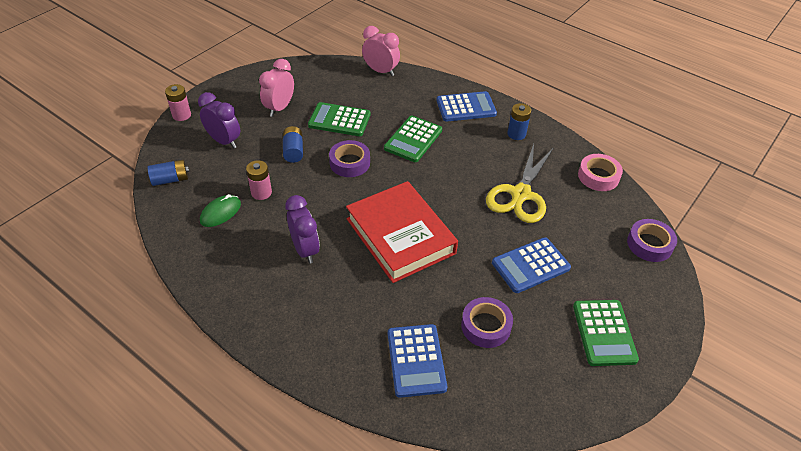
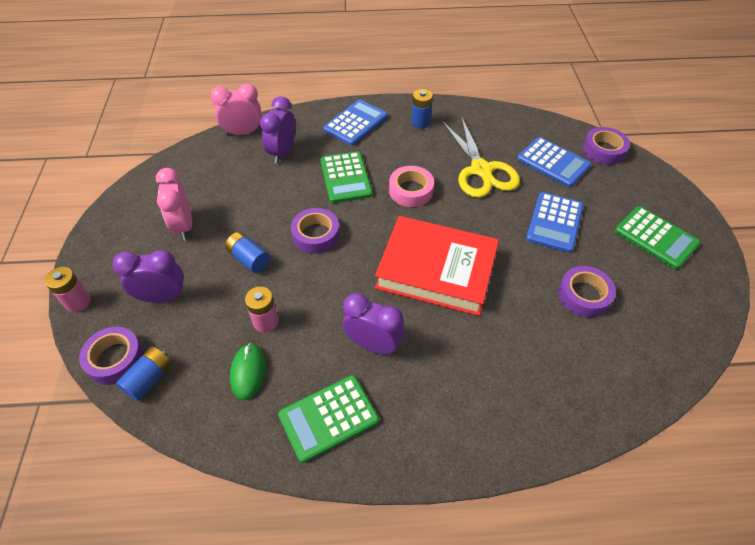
camera: 40 degrees left, 5 degrees up
green calculator [308,102,371,136] -> green calculator moved to [278,375,379,463]
blue calculator [388,324,447,398] -> blue calculator moved to [517,137,591,187]
pink tape [578,154,623,191] -> pink tape moved to [389,166,434,207]
none -> purple tape [79,327,144,385]
none -> purple clock [260,96,295,164]

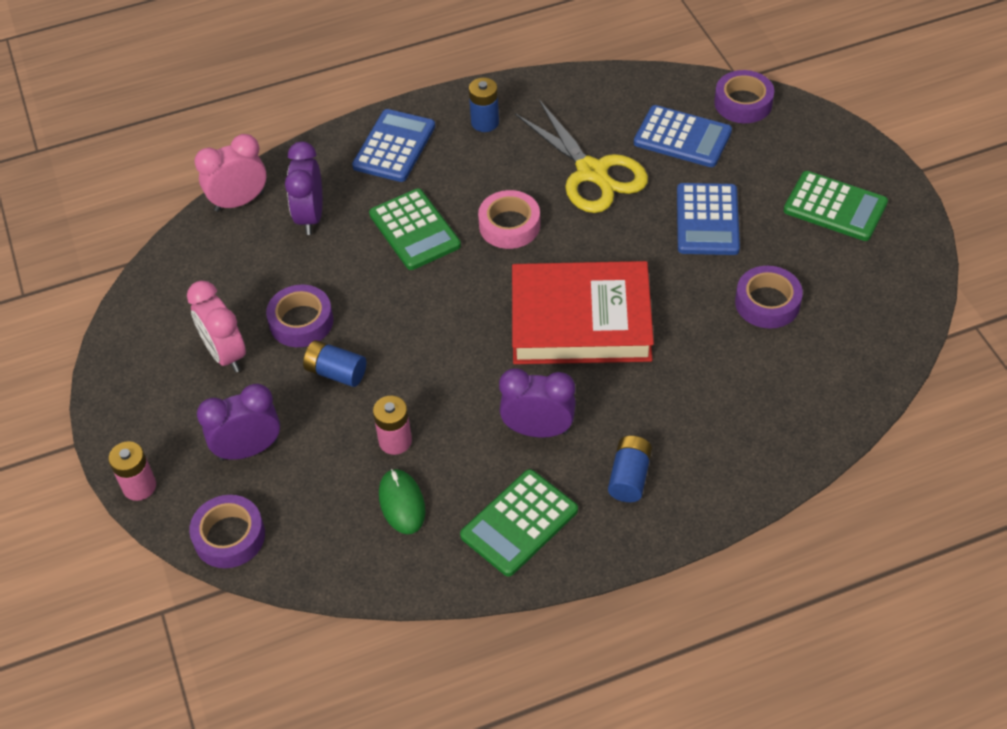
camera: 15 degrees left, 0 degrees up
blue battery [116,347,172,401] -> blue battery moved to [608,436,652,502]
purple tape [291,208,340,254] -> purple tape moved to [266,285,334,347]

